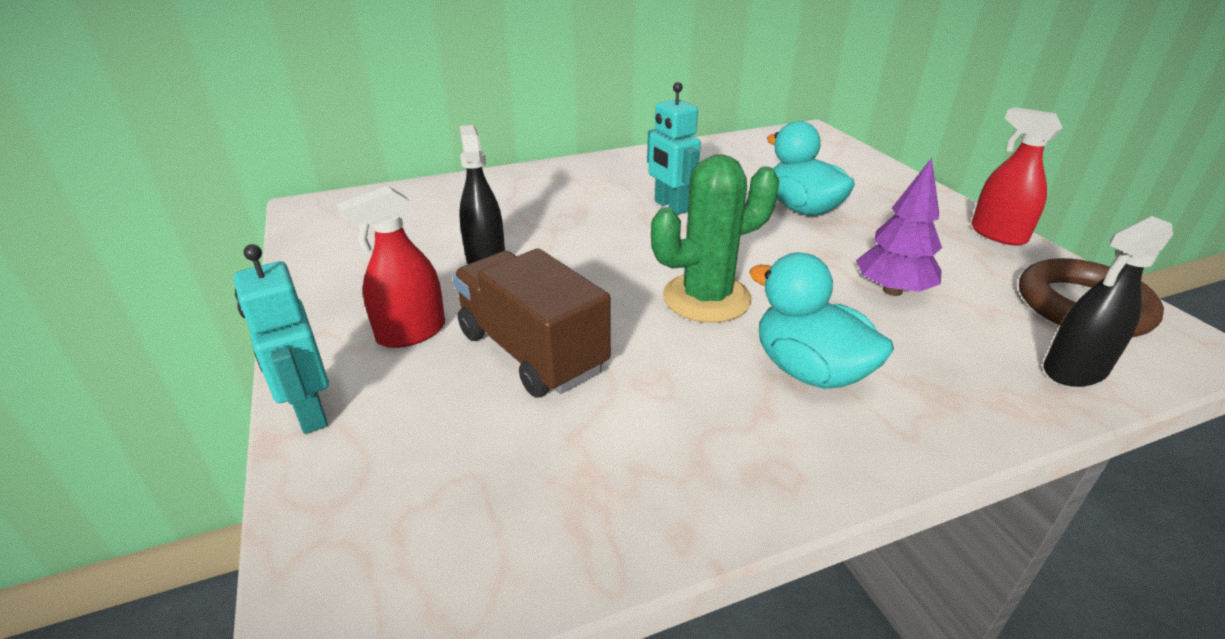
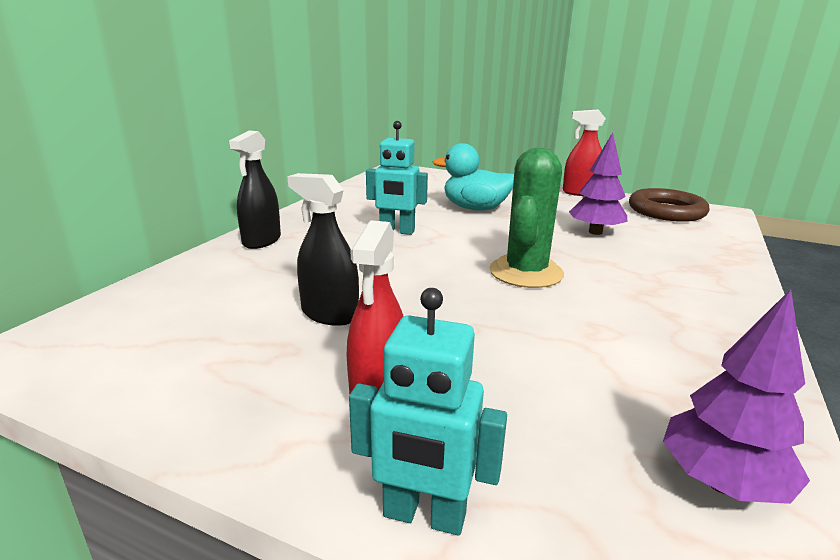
camera: 45 degrees left, 10 degrees down
brown truck [453,248,611,397] -> none
turquoise duck [749,253,894,389] -> none
black spray bottle [1043,216,1173,387] -> black spray bottle moved to [229,130,281,249]
none -> purple tree [663,289,810,504]

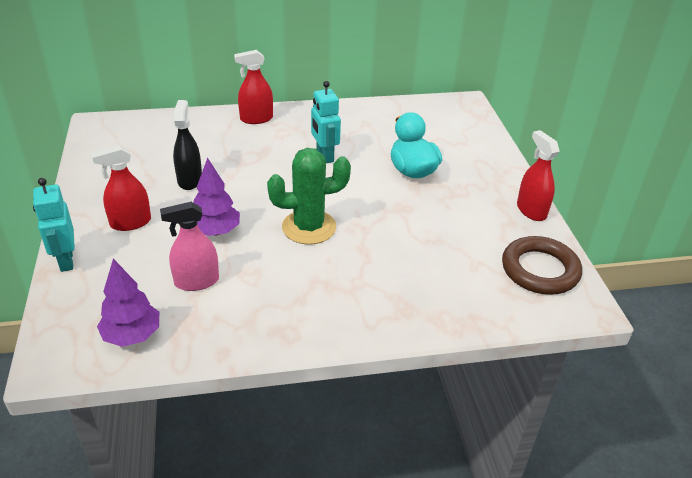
camera: 55 degrees right, 15 degrees up
black spray bottle [229,130,281,249] -> red spray bottle [234,50,273,124]
purple tree [569,133,627,235] -> purple tree moved to [194,158,240,236]
none -> pink spray bottle [160,202,219,291]

